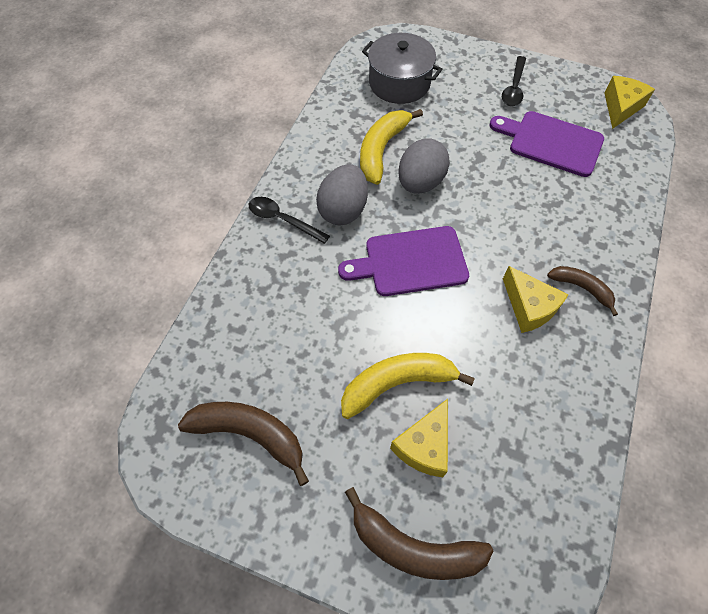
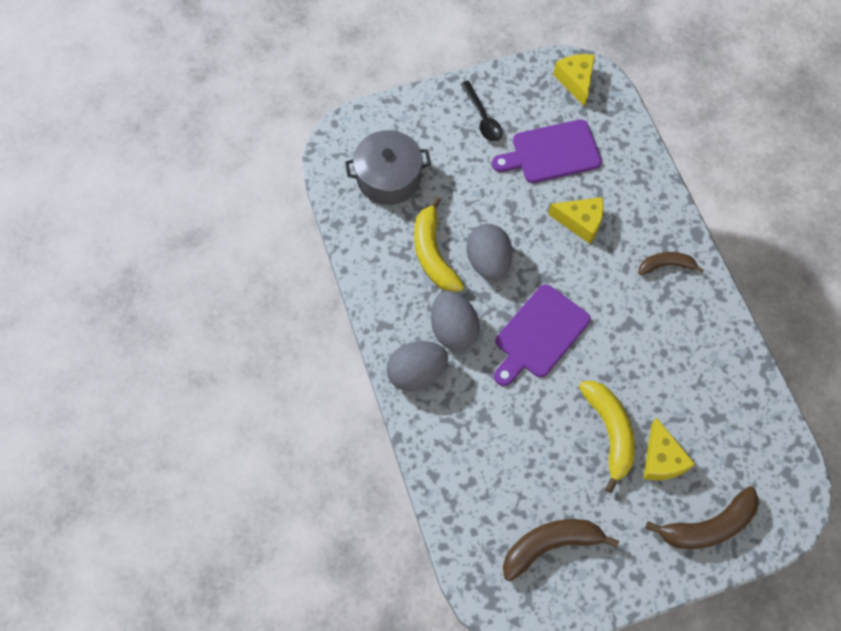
camera: 40 degrees left, 5 degrees up
black spoon [249,197,330,244] -> grey egg [386,341,448,391]
yellow banana [341,353,475,419] -> yellow banana turned 135 degrees clockwise [579,381,635,493]
yellow cheese [503,266,569,333] -> yellow cheese moved to [548,197,604,244]

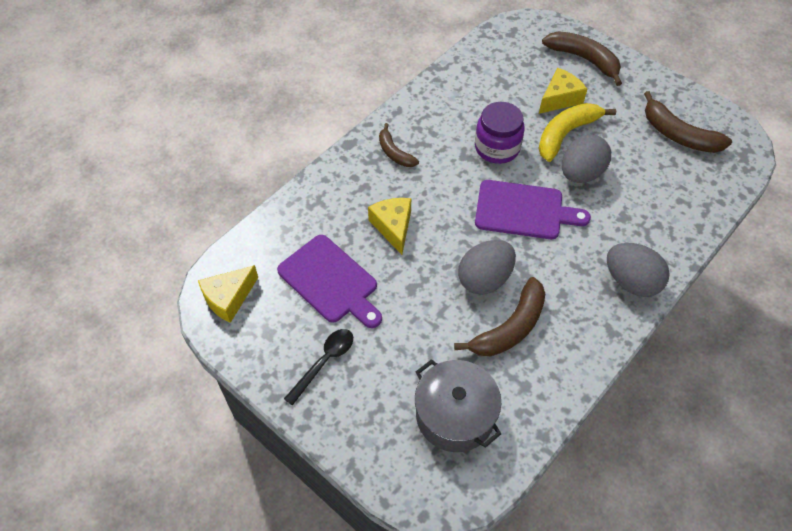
camera: 120 degrees left, 10 degrees down
yellow banana [414,196,464,292] -> brown banana [454,277,545,356]
grey egg [431,290,480,351] -> grey egg moved to [562,135,611,183]
none -> purple jar [475,102,525,164]

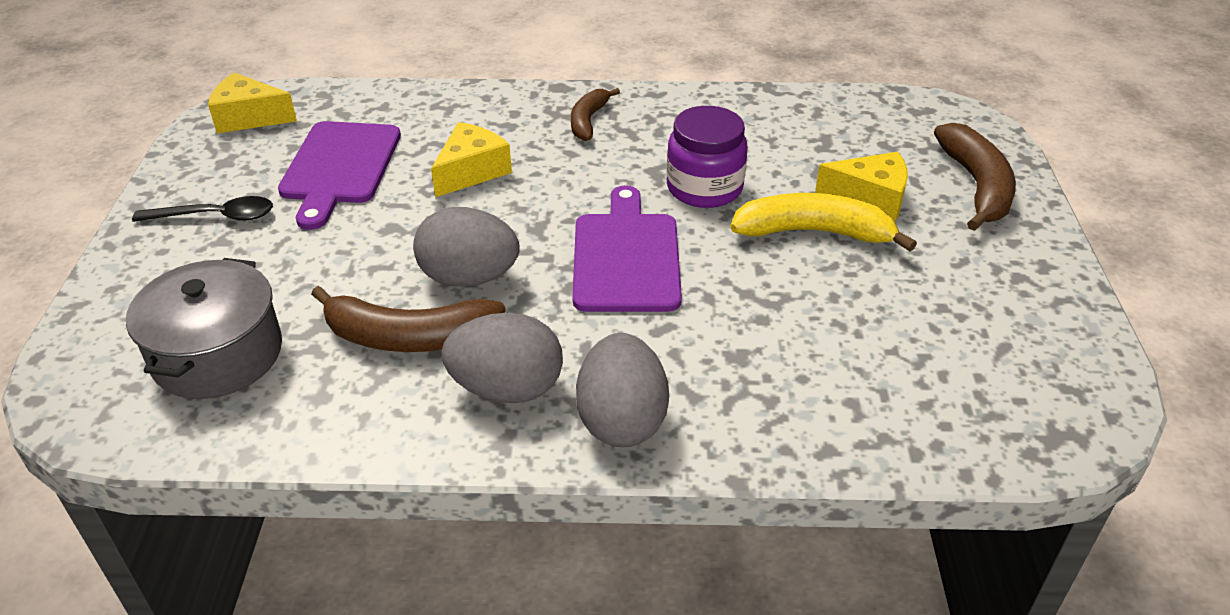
camera: 50 degrees right, 15 degrees down
purple cutting board [475,180,591,239] -> purple cutting board turned 150 degrees counterclockwise [572,185,682,312]
grey egg [562,135,611,183] -> grey egg moved to [441,313,563,403]
brown banana [644,91,732,153] -> none

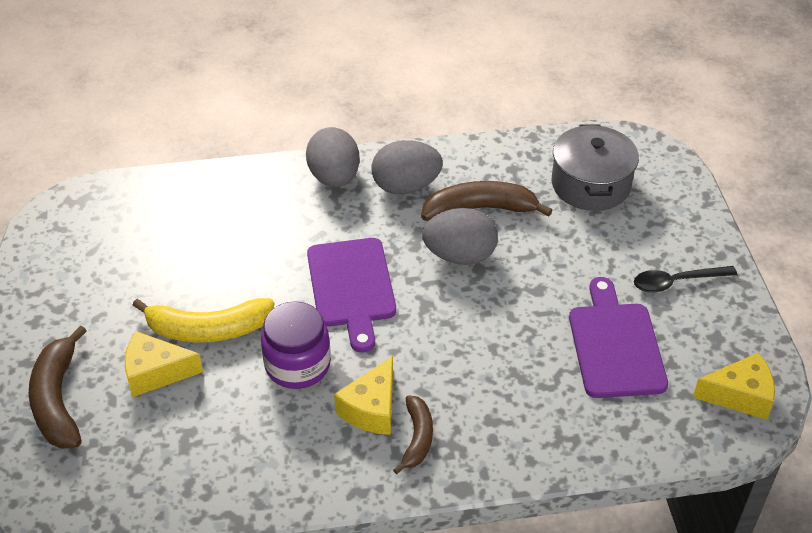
camera: 170 degrees right, 5 degrees up
yellow cheese [431,122,512,197] -> yellow cheese moved to [334,356,393,435]

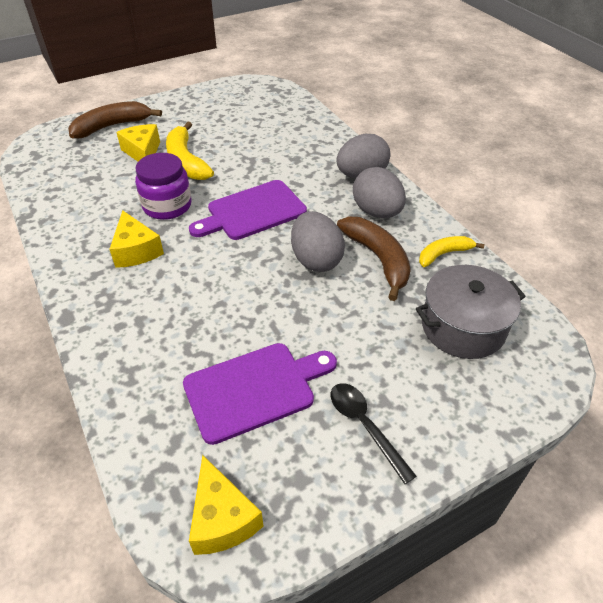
camera: 70 degrees right, 0 degrees up
yellow cheese [334,356,393,435] -> yellow cheese turned 120 degrees counterclockwise [109,211,164,268]
brown banana [393,395,433,474] -> none
none -> yellow banana [419,236,485,267]

